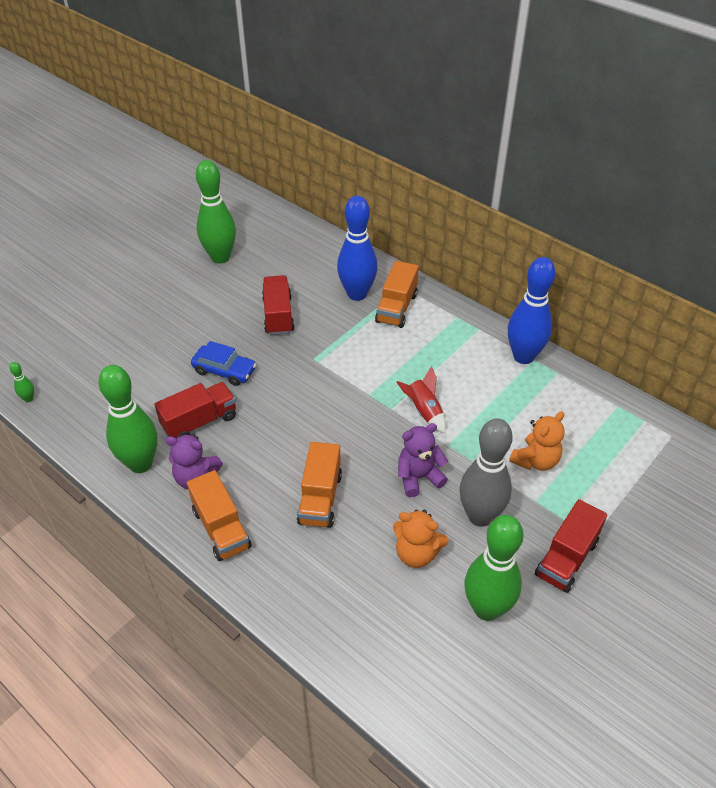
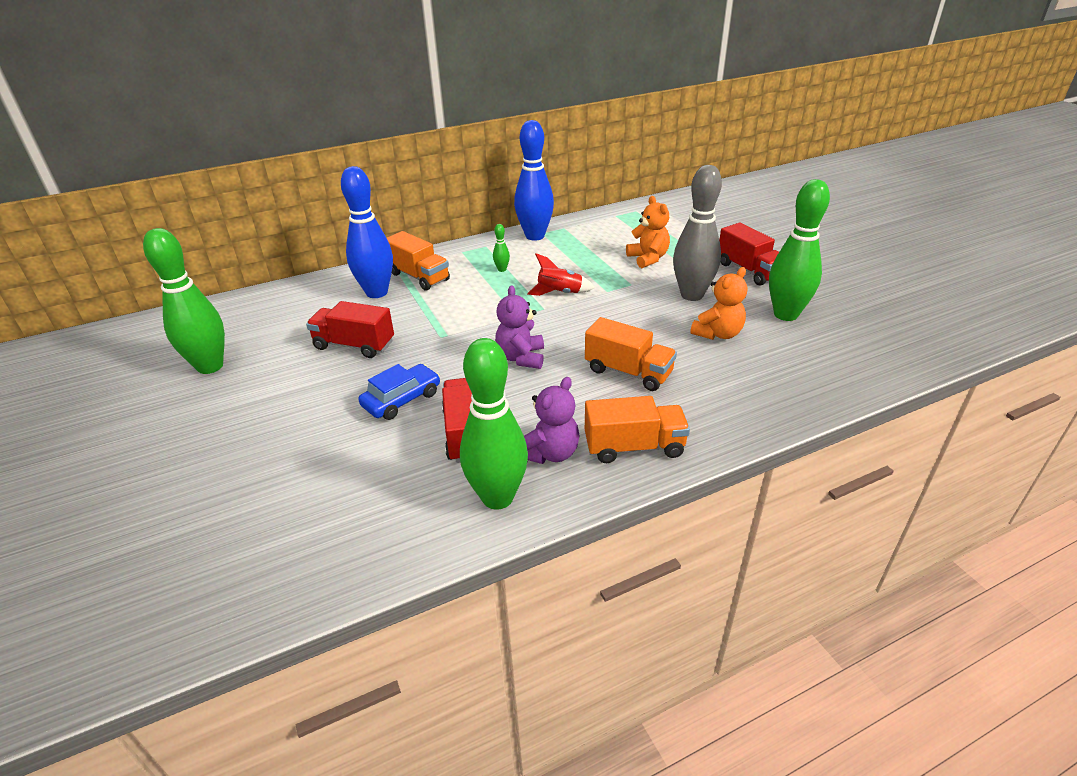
camera: 65 degrees left, 10 degrees down
green bowling pin [9,362,34,402] -> green bowling pin moved to [493,224,510,272]
purple teddy bear [398,423,448,497] -> purple teddy bear moved to [495,285,544,369]

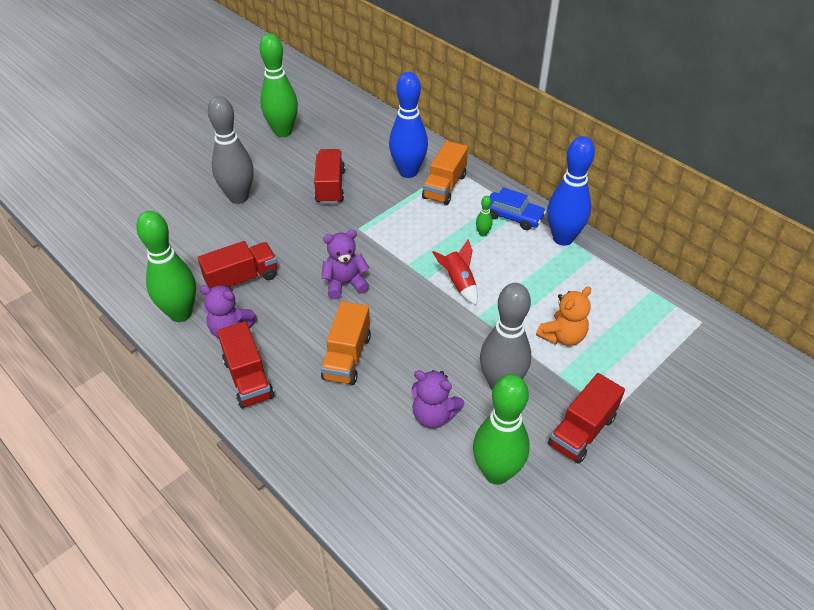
camera: 70 degrees right, 10 degrees up
blue car [358,364,440,420] -> blue car moved to [489,187,546,230]
orange truck [585,396,690,463] -> red truck [217,321,274,408]
orange teddy bear [690,267,747,340] -> purple teddy bear [412,370,464,428]
none -> grey bowling pin [208,96,253,204]

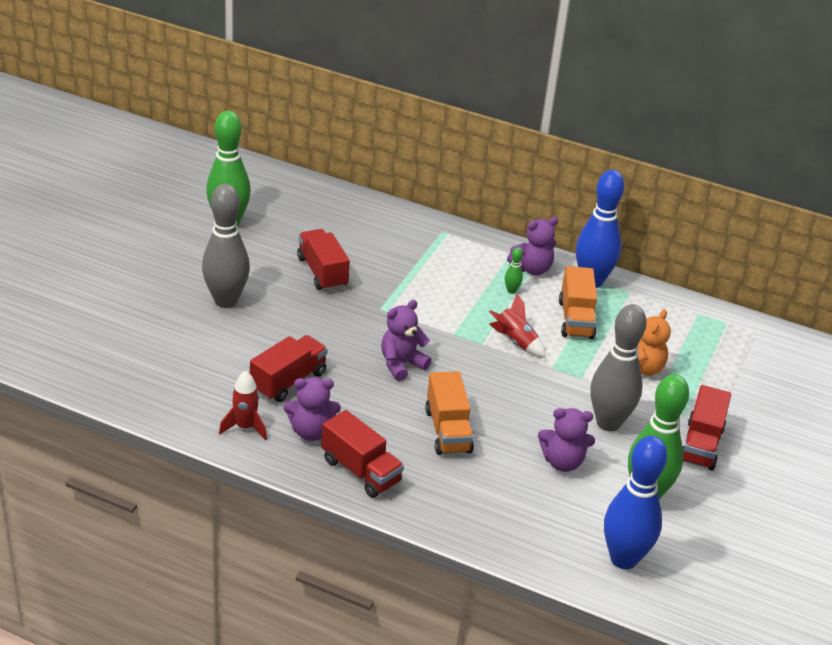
camera: 25 degrees left, 10 degrees down
green bowling pin [136,211,196,322] -> red rocket [219,370,267,441]
blue bowling pin [389,72,428,178] -> blue bowling pin moved to [604,436,667,569]
orange truck [422,141,468,205] -> orange truck moved to [559,266,597,339]
blue car [489,187,546,230] -> purple teddy bear [507,217,558,275]

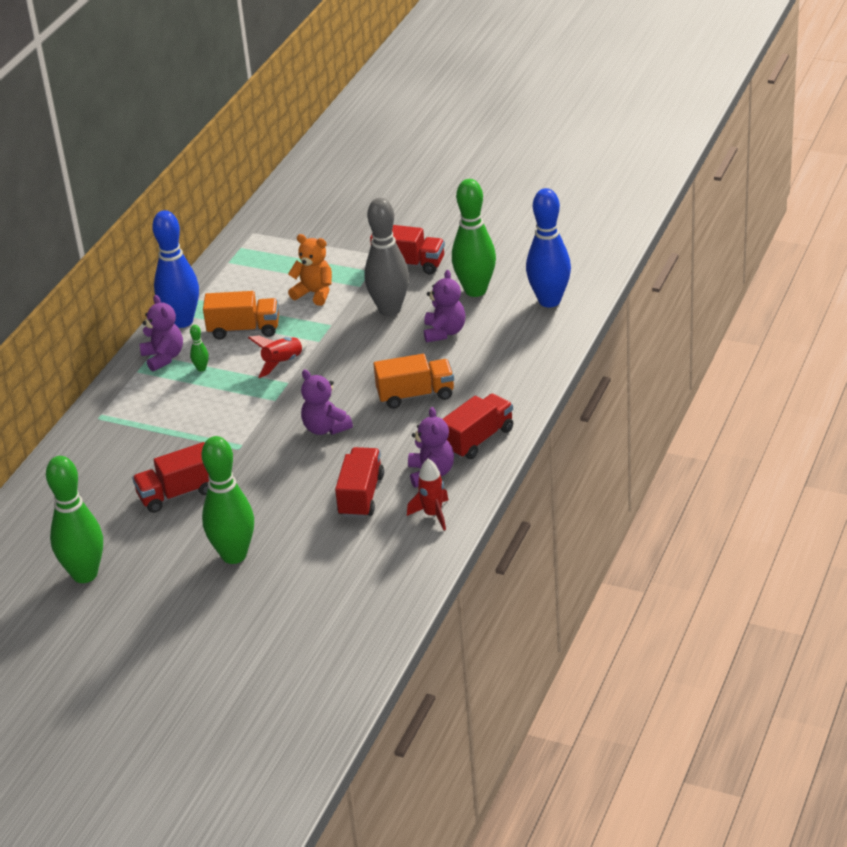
camera: 85 degrees left, 0 degrees up
grey bowling pin [202,184,250,308] -> green bowling pin [202,436,254,564]
red truck [250,335,328,402] -> red truck turned 60 degrees clockwise [335,447,384,518]

